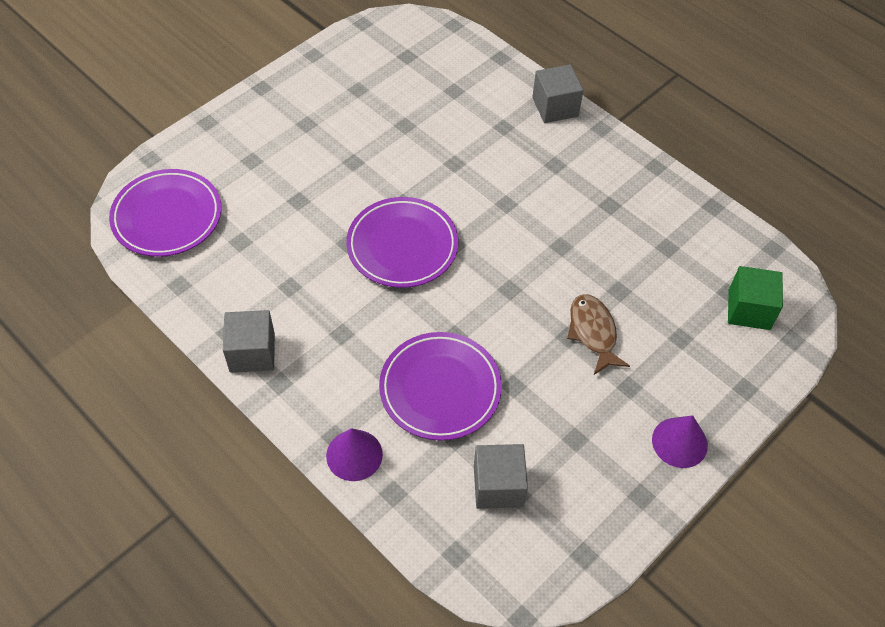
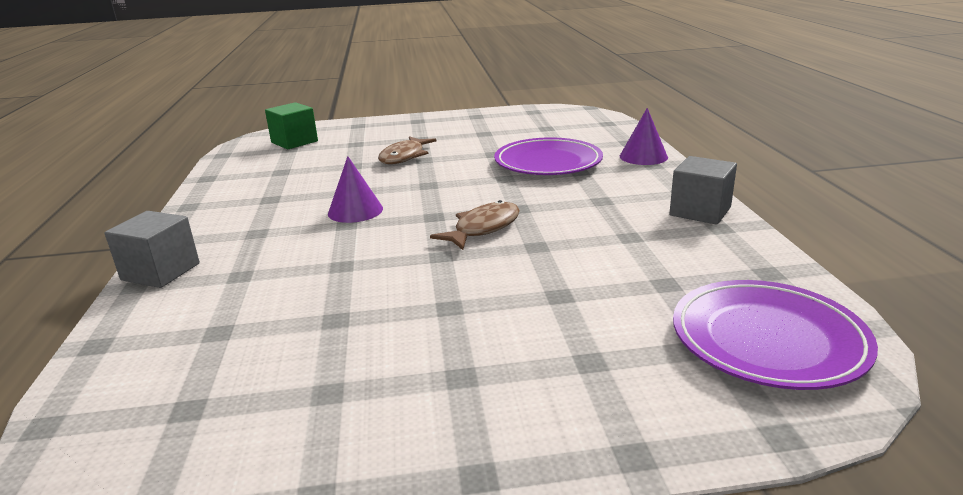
camera: 140 degrees left, 30 degrees down
purple plate [346,197,459,288] -> brown fish [430,200,520,250]
grey cube [474,444,528,509] -> none
purple cone [652,415,708,468] -> purple cone moved to [328,156,383,223]

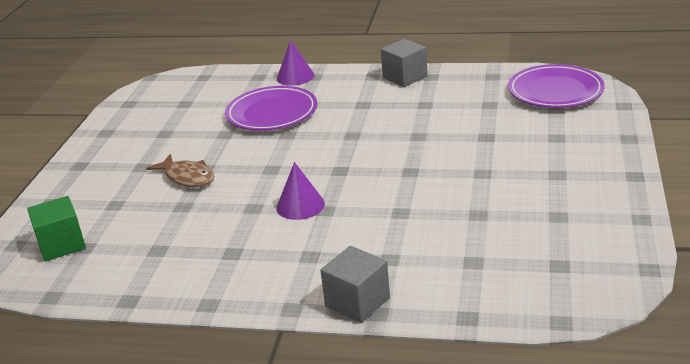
camera: 70 degrees left, 5 degrees up
brown fish [430,200,520,250] -> none

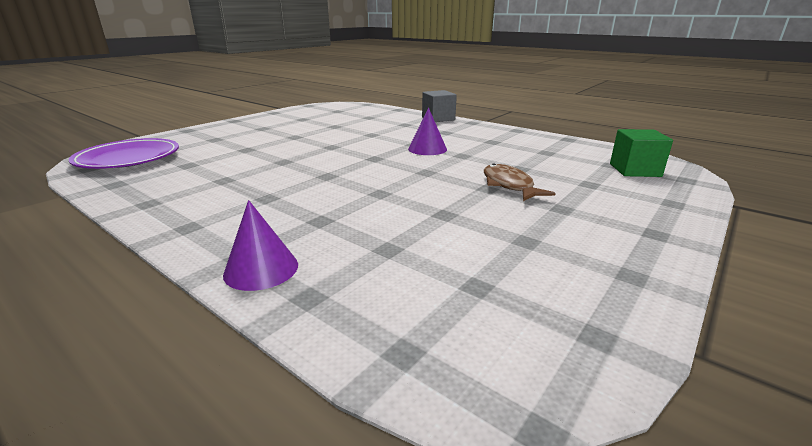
camera: 155 degrees left, 5 degrees down
purple plate [225,86,317,131] -> none
grey cube [381,39,428,87] -> none

